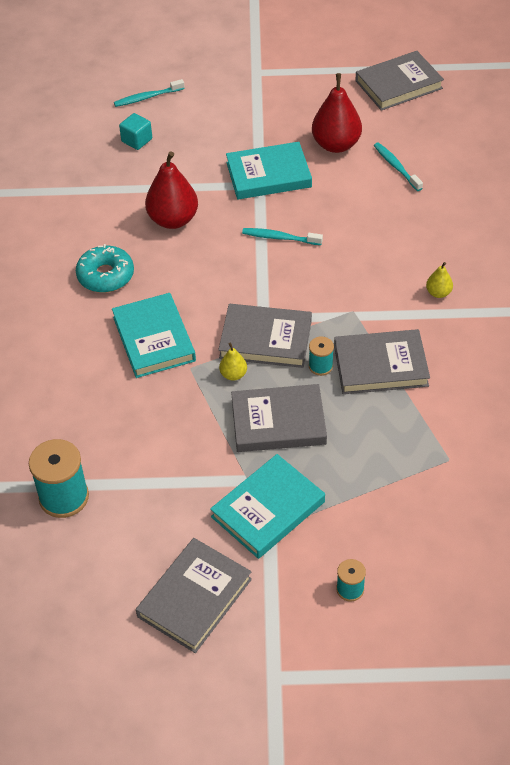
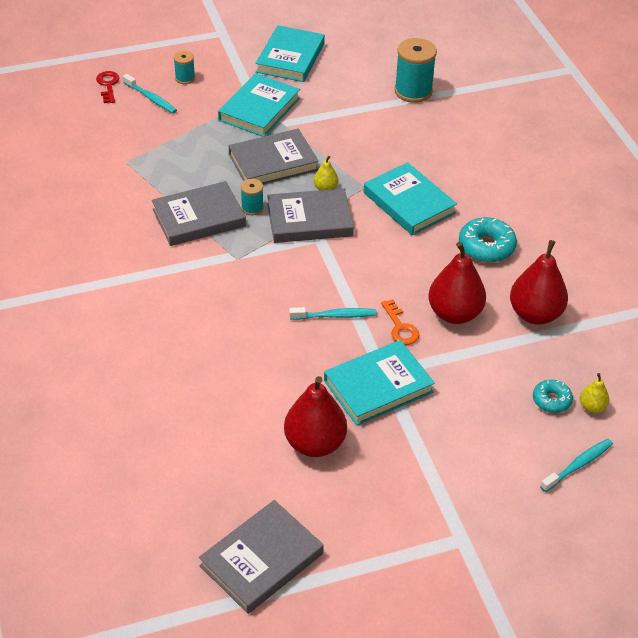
camera: 160 degrees right, 5 degrees down
turquoise cube [119,113,152,150] -> turquoise donut [533,380,573,413]
grey book [136,538,252,653] -> turquoise book [256,25,325,82]
turquoise toothbrush [374,143,423,191] -> turquoise toothbrush moved to [123,74,177,113]
yellow pear [426,262,453,298] -> yellow pear moved to [580,373,609,413]
none -> red key [96,71,119,103]
none -> orange key [381,299,419,345]
none -> red pear [510,240,568,325]

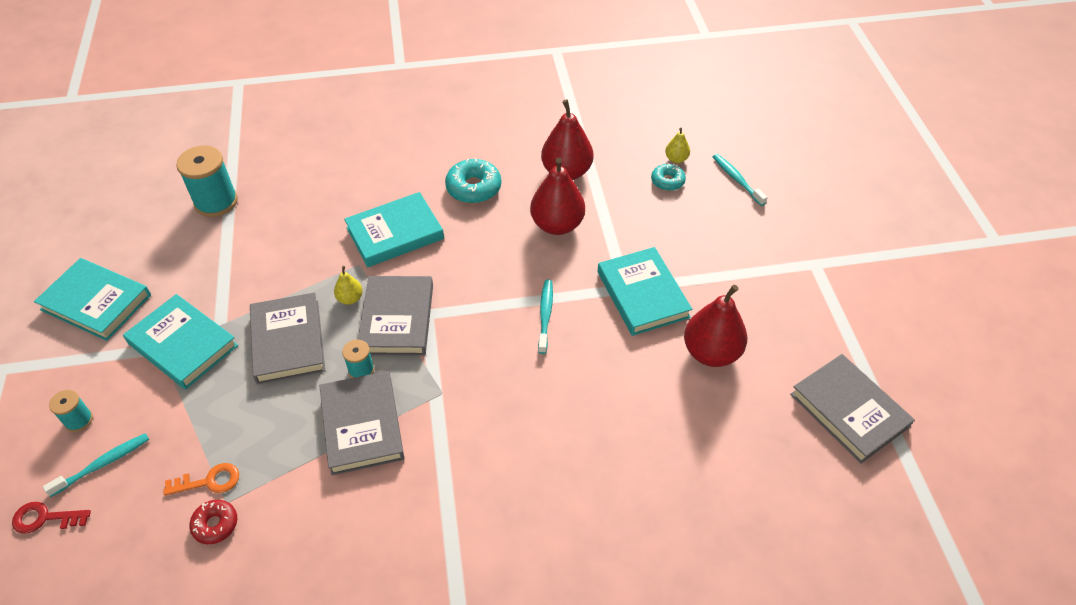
camera: 80 degrees left, 5 degrees up
orange key [381,299,419,345] -> orange key moved to [163,463,239,496]
none -> red donut [189,500,237,544]

